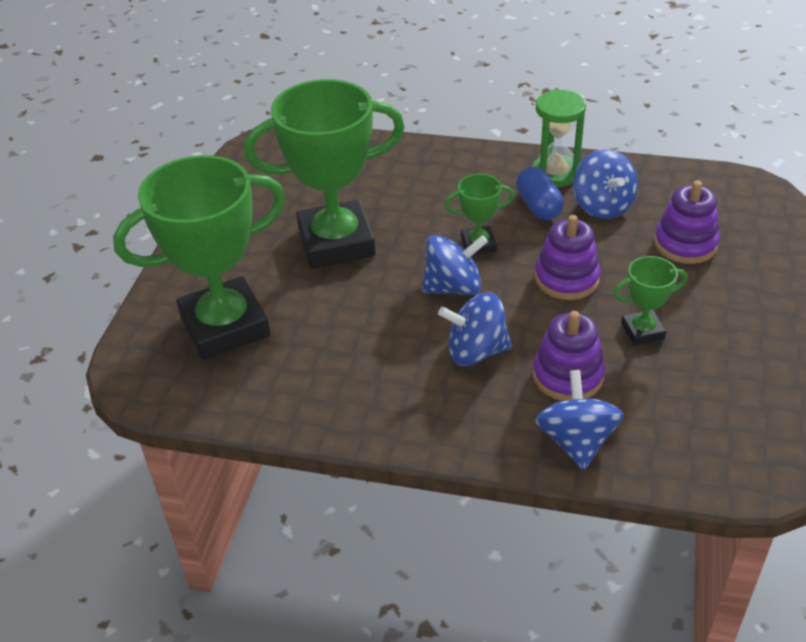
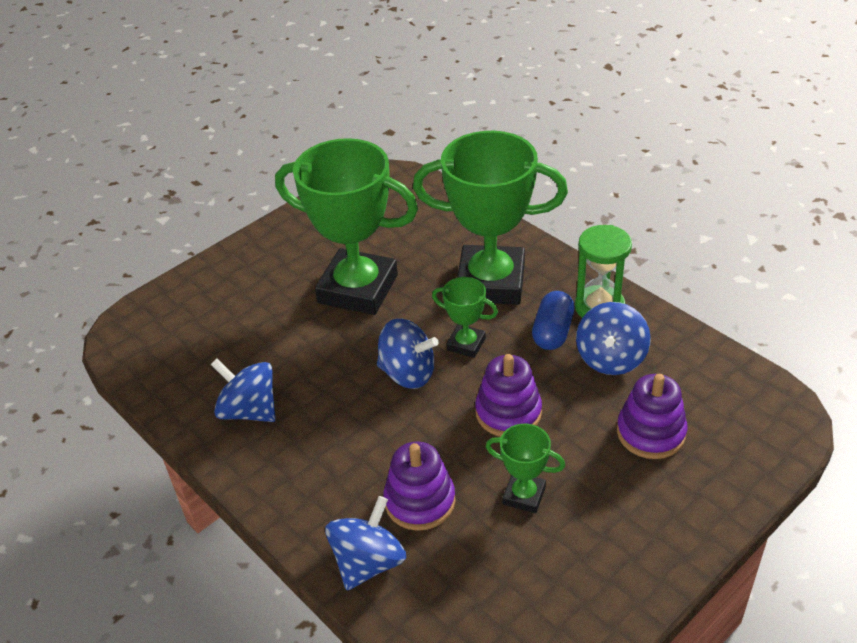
camera: 35 degrees right, 0 degrees up
green trophy [113,155,286,360] -> green trophy moved to [413,131,568,305]
blue spinning top [438,292,512,366] -> blue spinning top moved to [211,358,276,422]

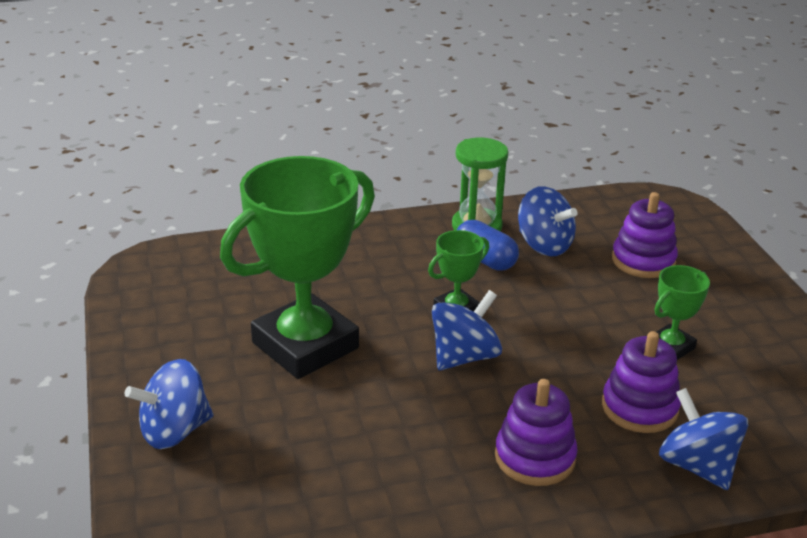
camera: 65 degrees left, 10 degrees down
blue spinning top [211,358,276,422] -> blue spinning top moved to [125,359,213,449]
green trophy [413,131,568,305] -> none
purple stacking toy [475,354,542,437] -> purple stacking toy moved to [495,379,578,486]

